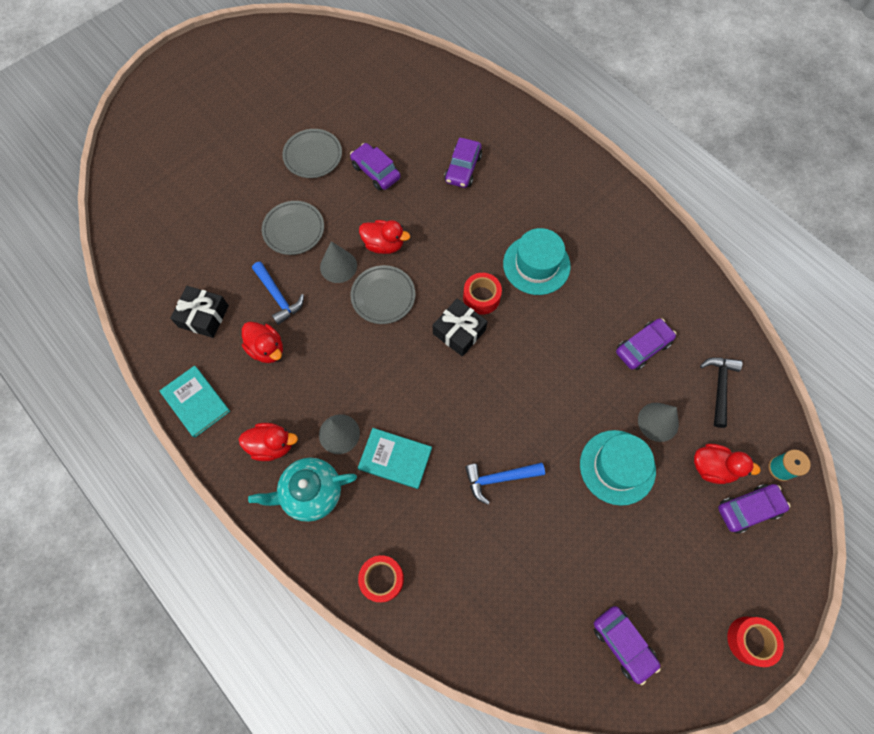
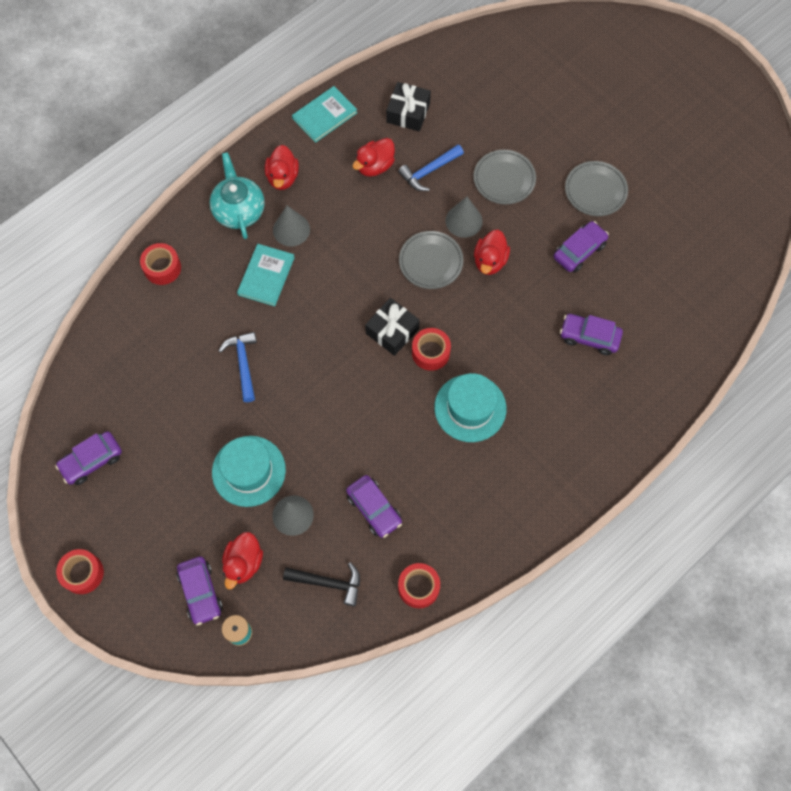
camera: 90 degrees right, 0 degrees up
none -> red tape [398,563,440,608]

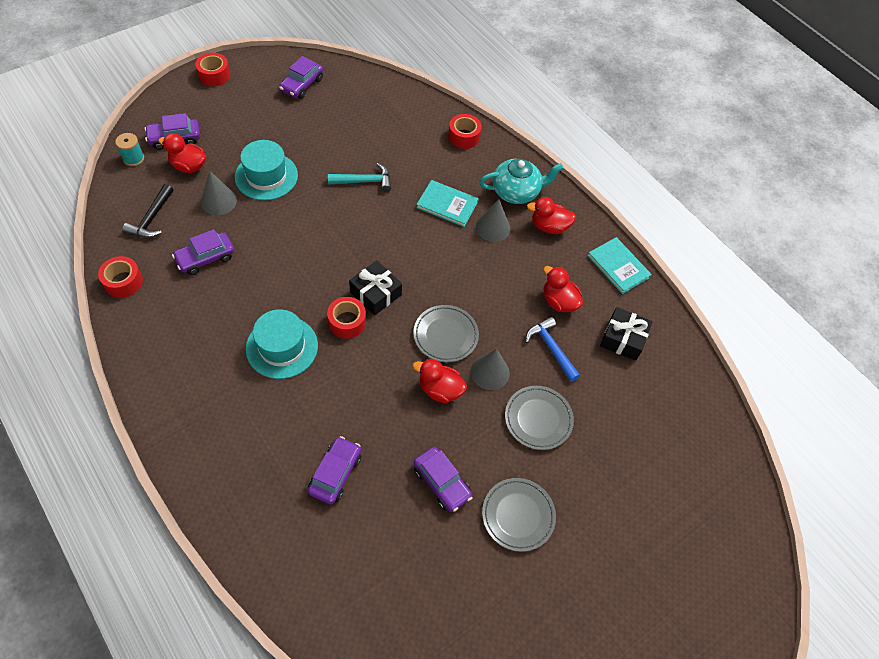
camera: 90 degrees right, 10 degrees down
purple car [55,432,122,485] -> purple car turned 120 degrees counterclockwise [279,56,323,99]
blue hammer [219,332,257,402] -> turquoise hammer [328,163,391,192]

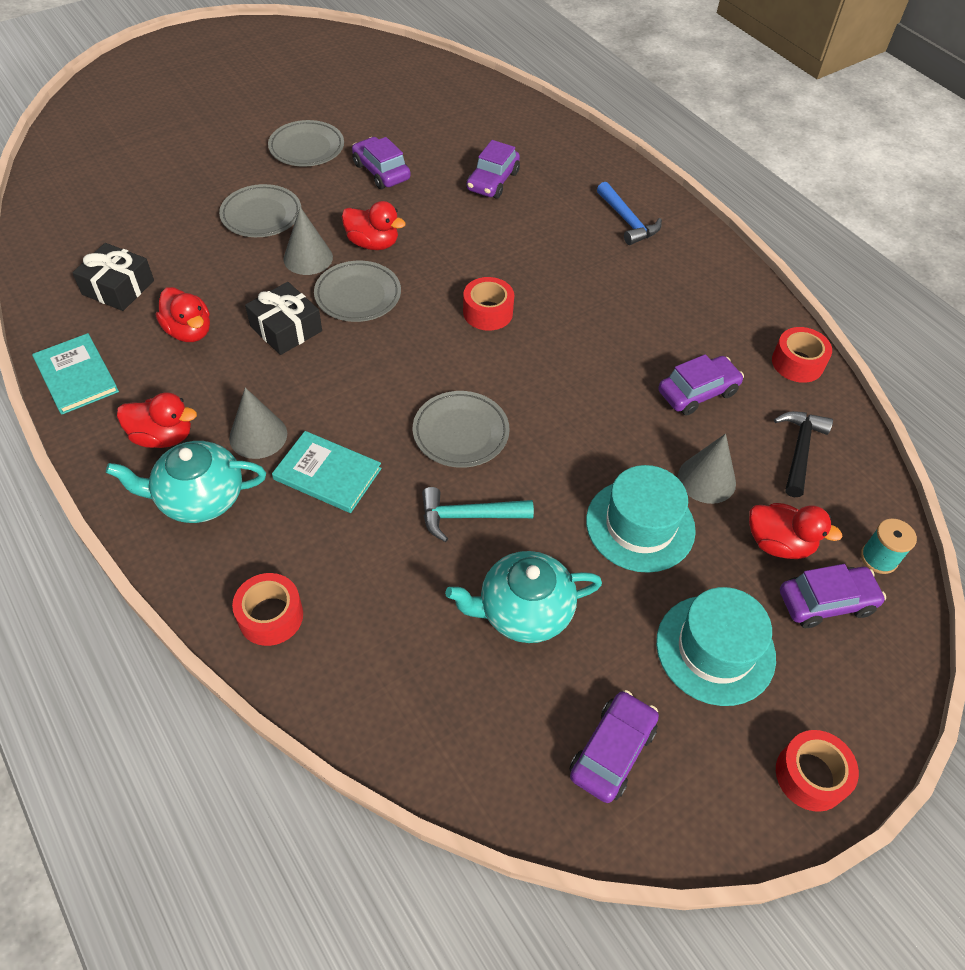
camera: 175 degrees left, 5 degrees down
turquoise hat [246,309,318,379] -> turquoise hat moved to [656,587,776,706]
black gift [349,260,402,315] -> black gift moved to [245,282,322,355]
blue hammer [526,317,580,382] -> blue hammer moved to [597,182,662,245]
none -> grey plate [413,391,510,468]
none -> turquoise teapot [445,551,602,643]

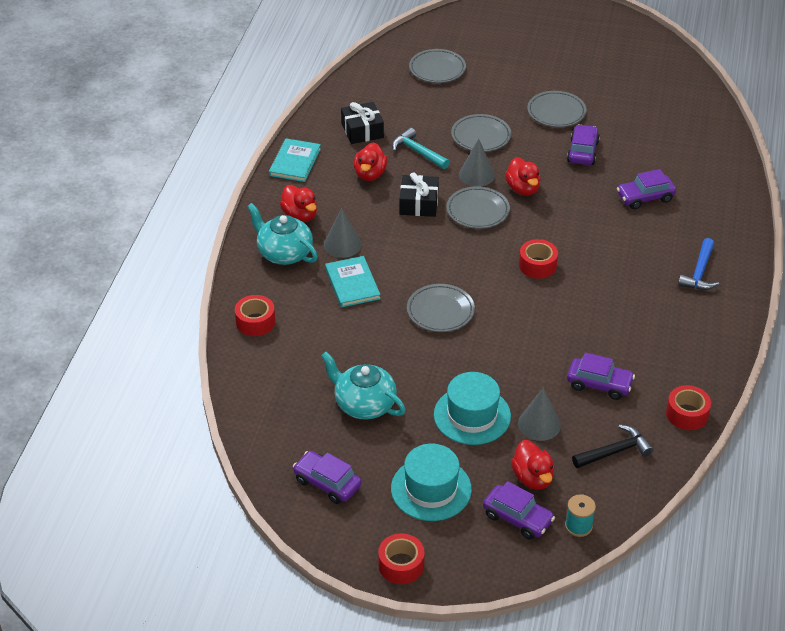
camera: 50 degrees right, 10 degrees down
turquoise hammer [422,487,534,542] -> turquoise hammer moved to [392,128,450,169]
purple car [569,690,659,803] -> purple car turned 135 degrees counterclockwise [293,451,361,504]
none -> grey plate [409,49,466,83]

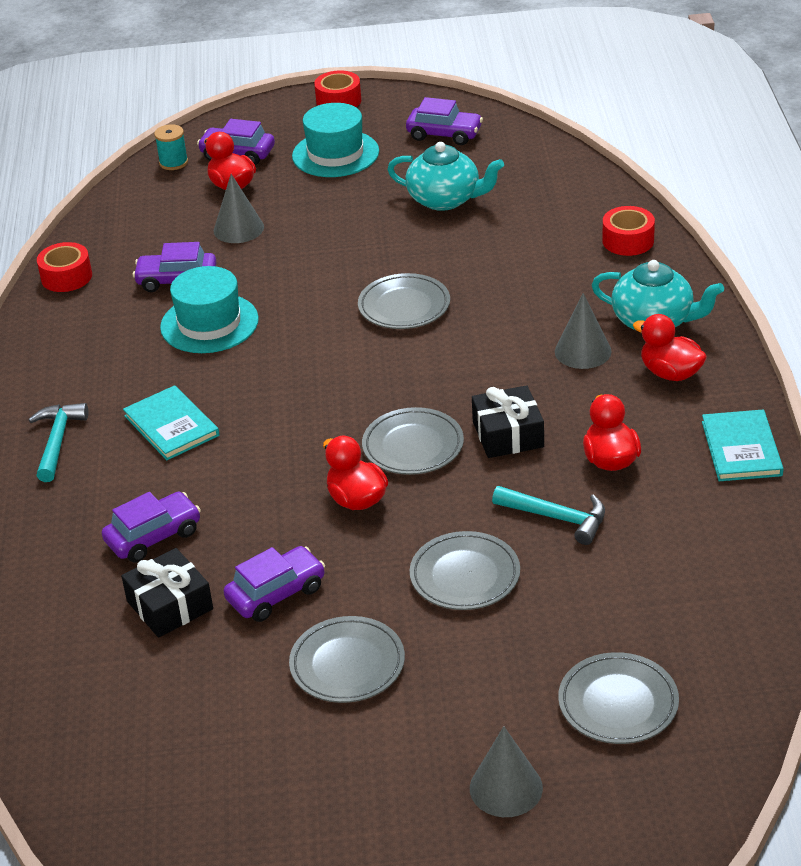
camera: 165 degrees right, 5 degrees down
turquoise book [325,256,381,308] -> turquoise book moved to [123,385,220,460]
black gift [341,102,384,144] -> black gift moved to [121,548,213,638]
turquoise hat [434,372,511,445] -> turquoise hat moved to [160,266,259,353]
grey cone [459,139,495,187] -> grey cone moved to [470,726,543,817]
red tape [519,239,558,279] -> none
purple car [567,124,600,165] -> purple car turned 120 degrees counterclockwise [223,546,325,622]
black hammer [572,424,654,468] -> none
blue hammer [678,238,719,290] -> turquoise hammer [28,403,88,482]

